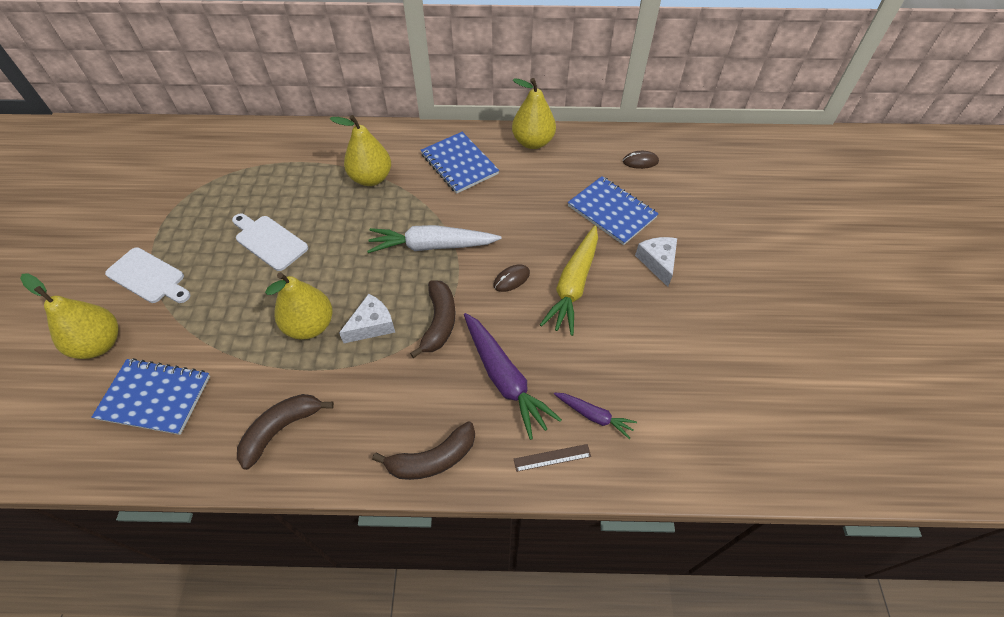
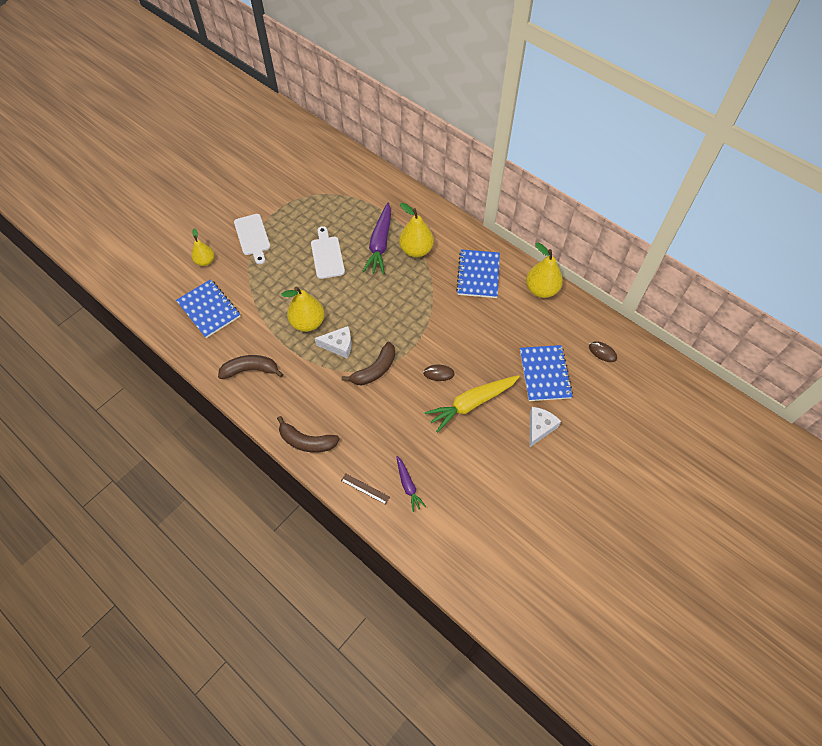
camera: 40 degrees right, 5 degrees up
yellow pear [20,273,119,359] -> yellow pear [191,228,214,266], size x0.63
white carrot [367,225,502,253] -> none
purple carrot [464,313,562,440] -> purple carrot moved to [362,203,391,275]

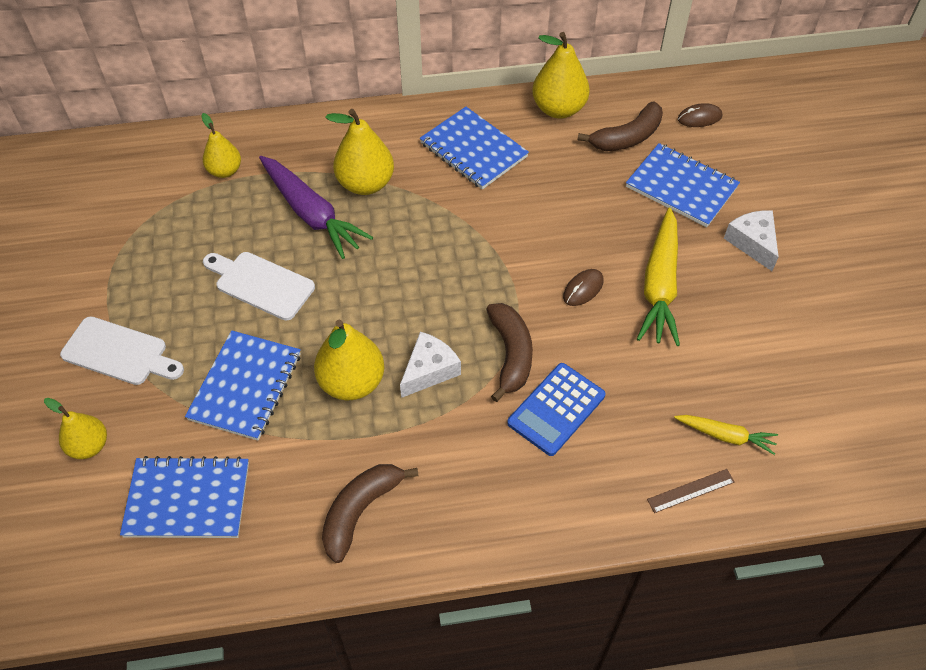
camera: 50 degrees left, 5 degrees down
brown banana [277,416,340,453] -> brown banana moved to [578,102,663,151]
purple carrot [396,456,426,512] -> yellow carrot [674,415,778,455]
none -> blue notebook [185,330,301,441]
none -> yellow pear [201,113,241,178]
none -> blue calculator [507,363,605,456]

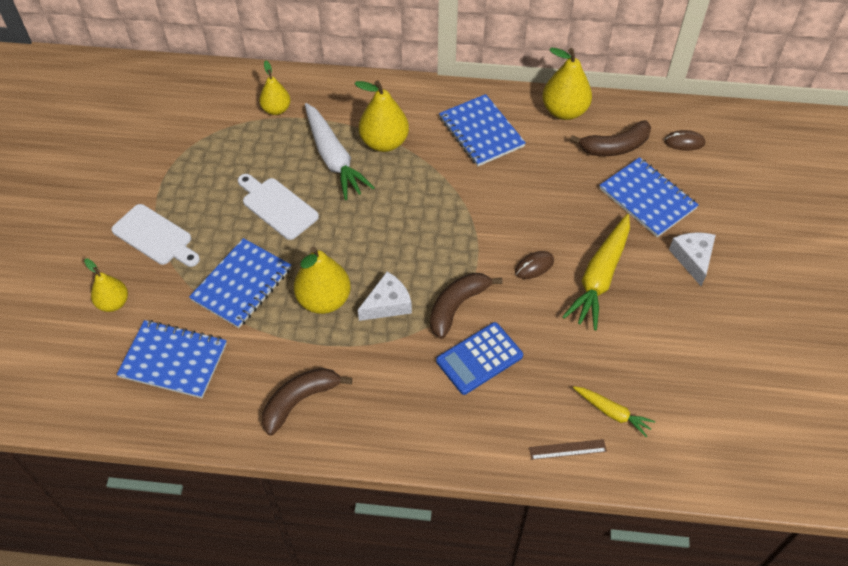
camera: 15 degrees right, 0 degrees up
purple carrot [259,156,373,259] -> white carrot [305,103,375,200]
brown banana [486,303,533,402] -> brown banana turned 150 degrees counterclockwise [430,273,502,339]

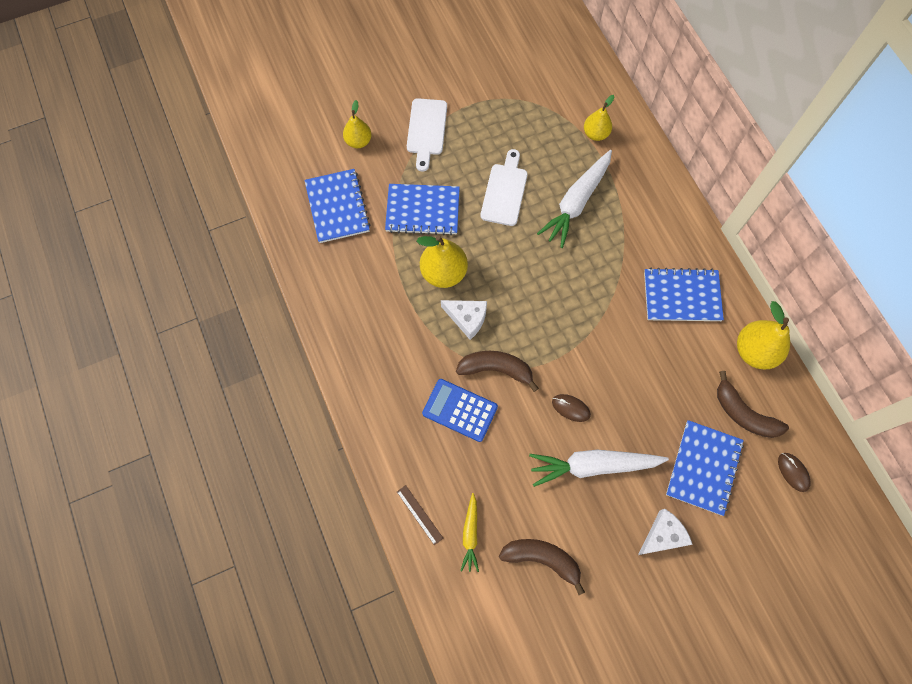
camera: 60 degrees right, 15 degrees up
brown banana [262,368,352,436] -> brown banana moved to [499,539,585,595]
yellow pear [354,80,409,152] -> none
blue notebook [439,94,526,166] -> blue notebook turned 60 degrees clockwise [644,268,724,321]
yellow carrot [562,214,630,330] -> white carrot [529,450,669,487]

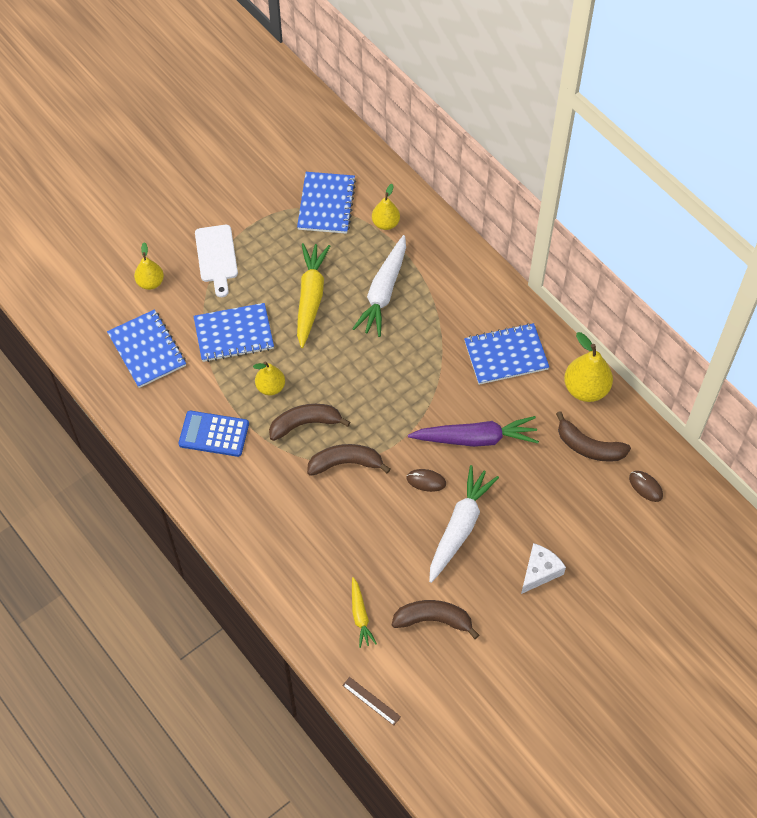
camera: 15 degrees left, 10 degrees down
brown ruler [397,485,444,545] -> brown ruler moved to [342,677,401,725]
yellow pear [417,236,468,288] -> yellow pear [253,361,285,395], size x0.63
blue calculator [422,379,498,442] -> blue calculator moved to [179,411,249,457]
white cheese [441,300,487,340] -> brown banana [269,404,350,441]
white cutting board [481,149,528,226] -> yellow carrot [297,243,330,348]
white carrot [529,450,669,487] -> white carrot turned 135 degrees clockwise [429,465,499,583]
blue notebook [666,420,744,516] -> blue notebook moved to [297,172,356,234]
none -> purple carrot [408,416,539,447]

